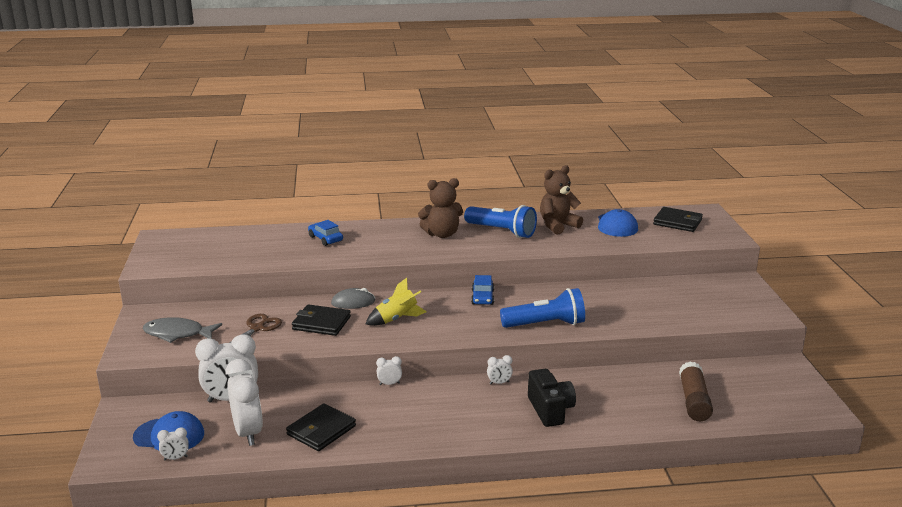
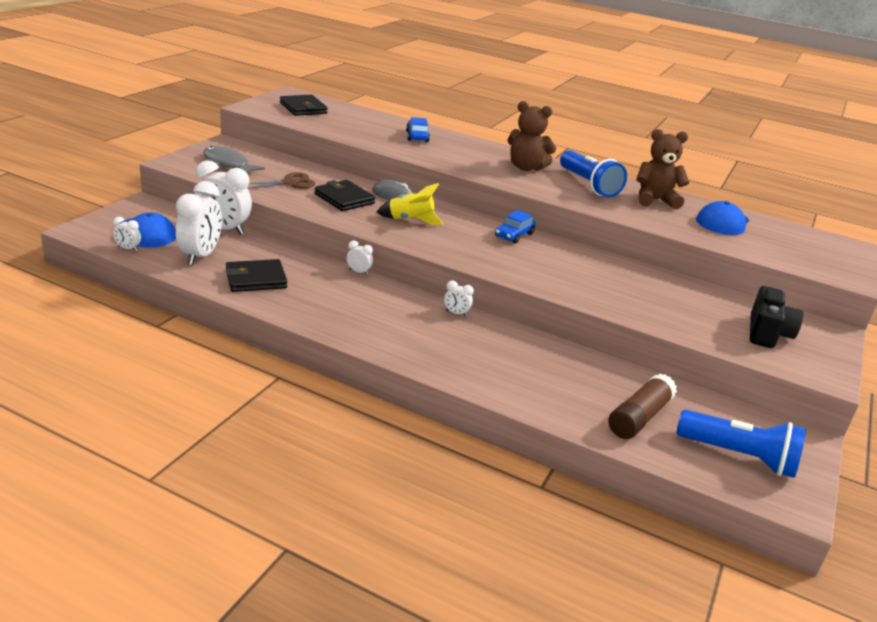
camera: 30 degrees right, 5 degrees up
blue flashlight [500,288,585,328] -> blue flashlight moved to [677,410,806,478]
black camera [528,369,576,427] -> black camera moved to [750,286,803,348]
black wallet [653,207,703,232] -> black wallet moved to [280,95,328,116]

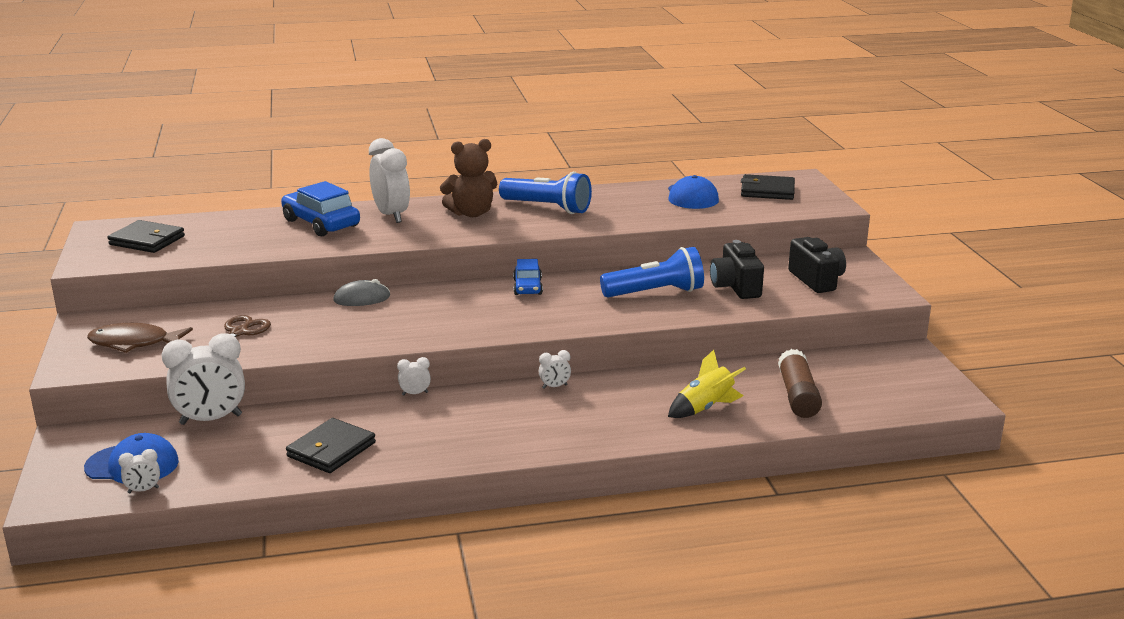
camera: 35 degrees left, 5 degrees down
white clock [176,181,222,265] -> white clock moved to [369,138,410,223]
grey fish [203,146,265,173] -> brown fish [87,323,193,353]
black wallet [314,180,375,211] -> black wallet moved to [741,174,795,200]
yellow rocket [377,183,444,225] -> yellow rocket moved to [668,350,746,418]
blue car [406,117,430,142] -> blue car [281,181,360,236], size x1.68
brown teddy bear [636,129,689,209] -> none
blue flashlight [677,410,806,478] -> blue flashlight moved to [600,247,704,297]
none -> black camera [710,240,764,299]

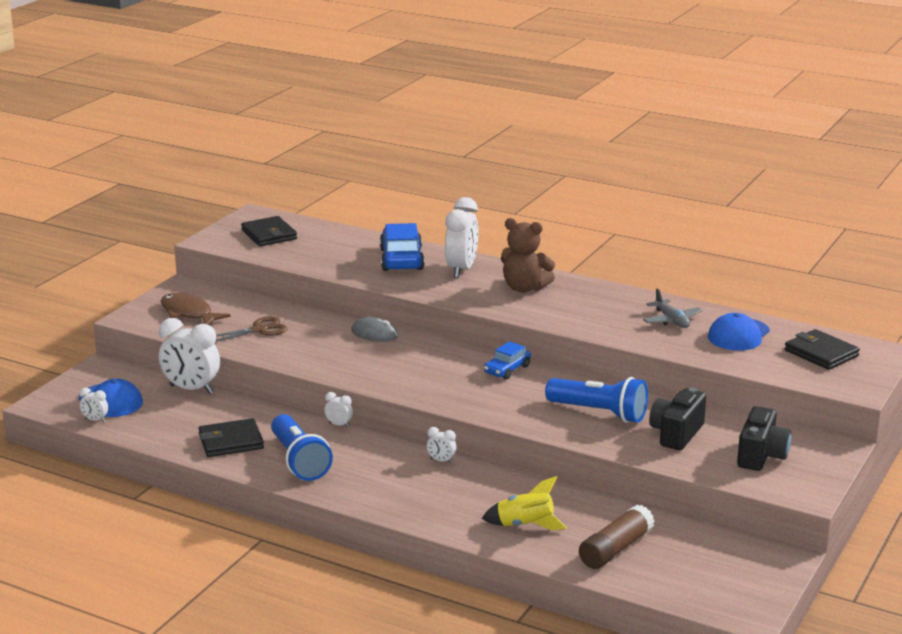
camera: 40 degrees right, 0 degrees up
blue flashlight [499,172,592,214] -> blue flashlight moved to [271,414,333,481]
none -> grey plane [643,288,702,328]

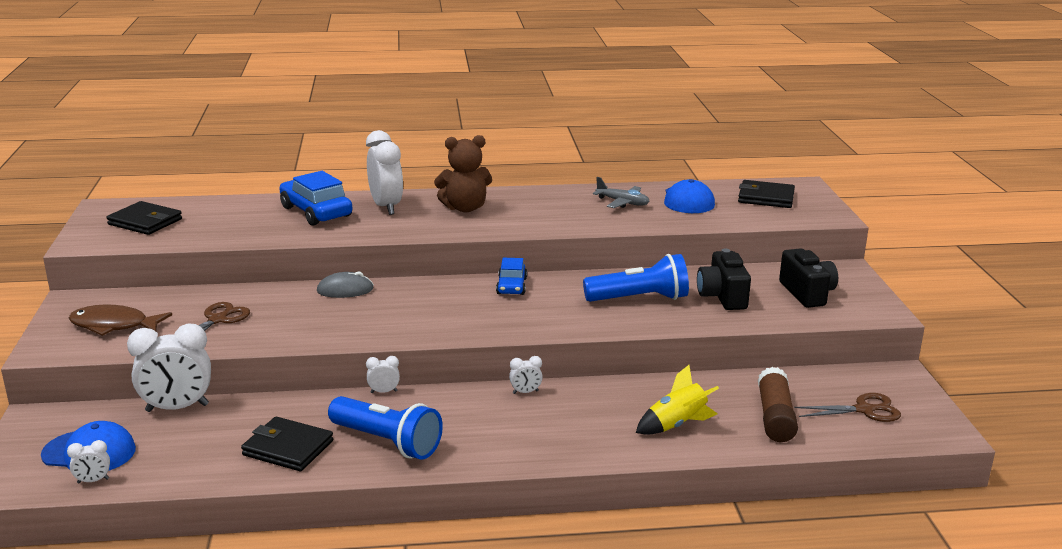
camera: 35 degrees left, 0 degrees up
black wallet [198,418,264,457] -> black wallet turned 75 degrees clockwise [241,417,333,471]
none -> brown scissors [794,393,901,422]

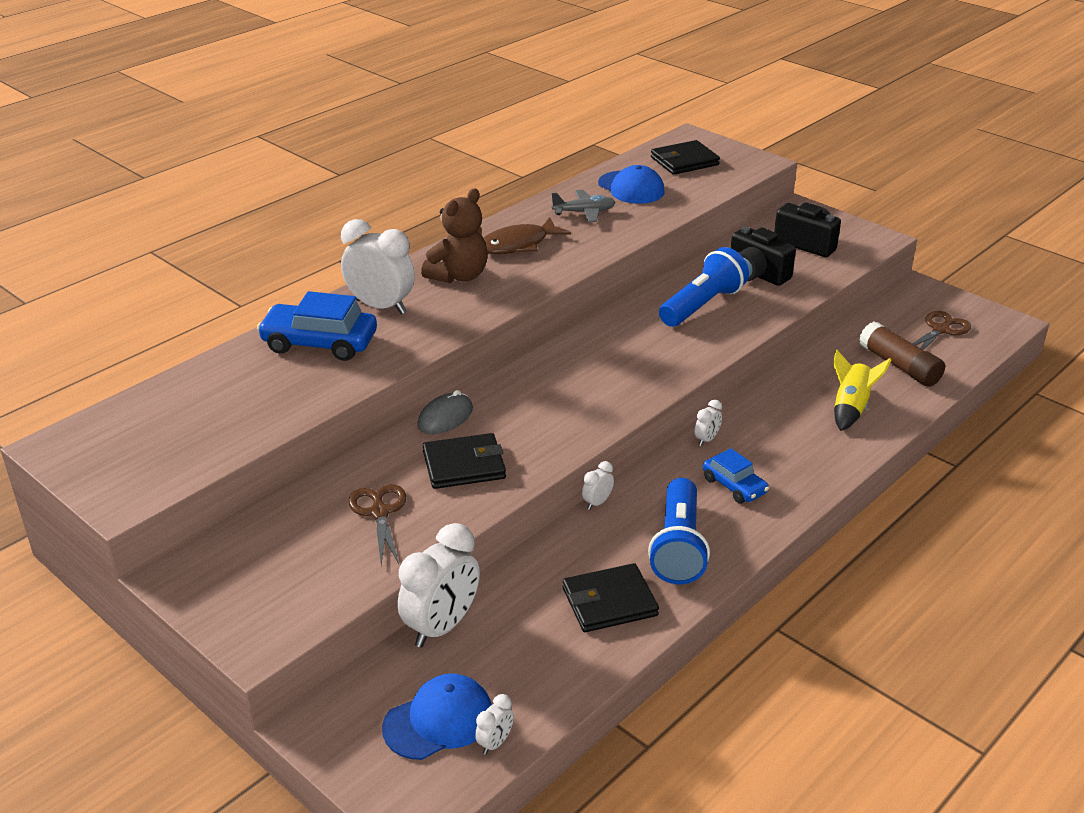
camera: 40 degrees left, 10 degrees up
brown fish [69,304,172,336] -> brown fish moved to [483,217,571,254]
black wallet [107,201,182,235] -> black wallet moved to [423,433,506,489]
blue flashlight [328,396,443,460] -> blue flashlight turned 105 degrees clockwise [648,478,710,584]
blue car [496,258,527,295] -> blue car moved to [703,448,769,503]

